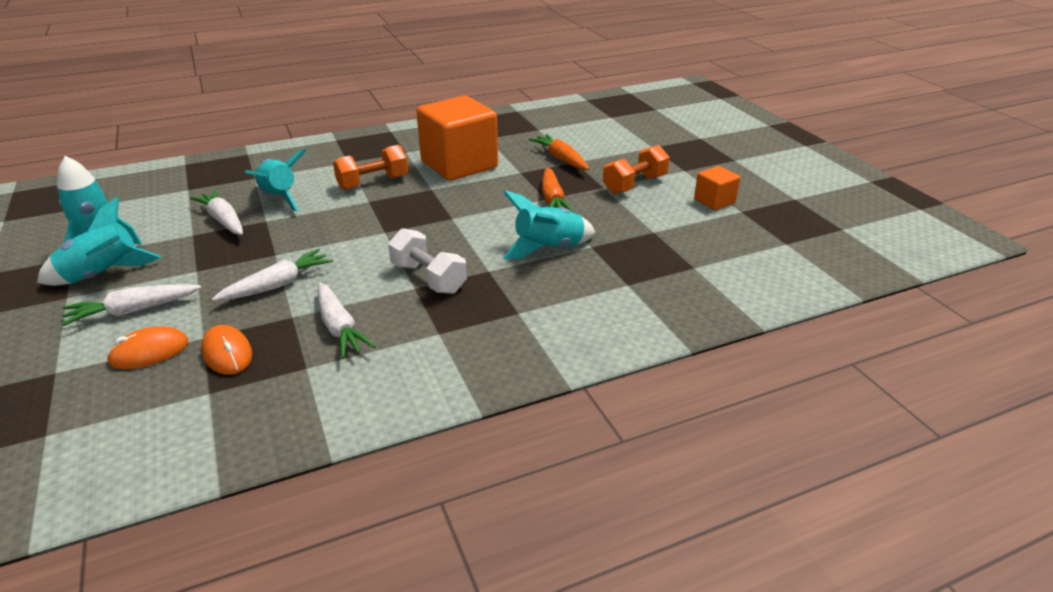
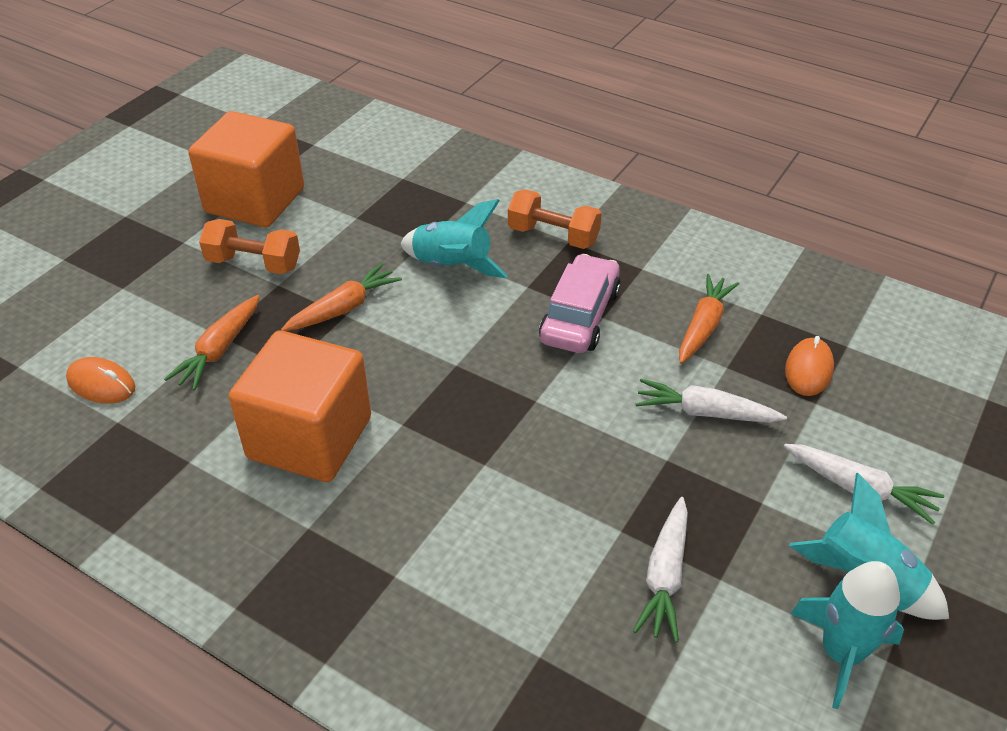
camera: 125 degrees left, 10 degrees up
orange mouse [106,326,189,369] -> orange mouse moved to [66,357,135,404]
turquoise rocket [245,149,307,212] -> none
white carrot [317,282,376,359] -> orange carrot [679,274,739,364]
orange dumbbell [333,145,408,190] -> orange dumbbell moved to [508,189,602,249]
white dumbbell [388,228,467,294] -> pink car [539,254,621,353]
orange cube [694,166,740,210] -> orange cube [188,111,304,227], size x2.12

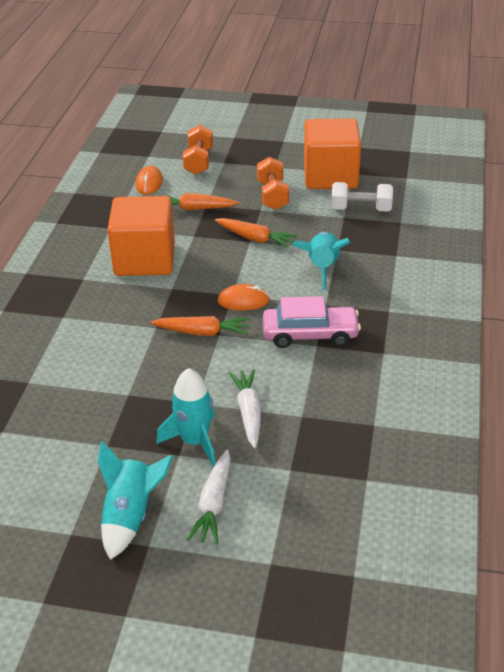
camera: 70 degrees right, 5 degrees down
orange dumbbell [508,189,602,249] -> orange dumbbell moved to [183,125,213,175]
white carrot [633,497,688,643] -> none
orange carrot [679,274,739,364] -> orange carrot moved to [151,316,250,336]
orange mouse [785,336,834,396] -> orange mouse moved to [217,284,270,311]
turquoise rocket [790,561,904,709] -> turquoise rocket moved to [156,368,216,466]
none -> white dumbbell [331,182,393,212]

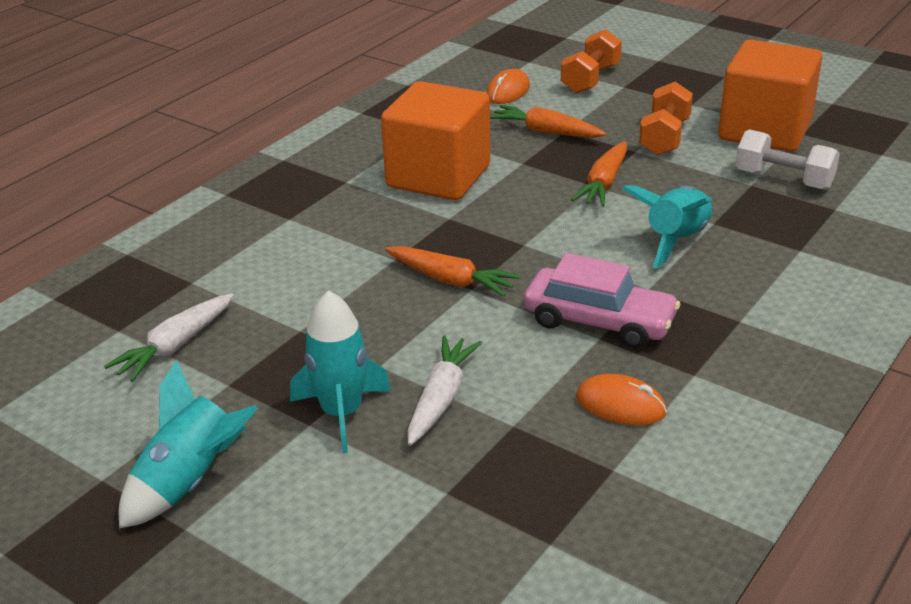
camera: 25 degrees right, 5 degrees down
white carrot [187,449,231,544] -> white carrot moved to [104,293,234,382]
orange carrot [215,218,297,248] -> orange carrot turned 60 degrees clockwise [571,141,627,207]
orange mouse [217,284,270,311] -> orange mouse moved to [576,374,667,425]

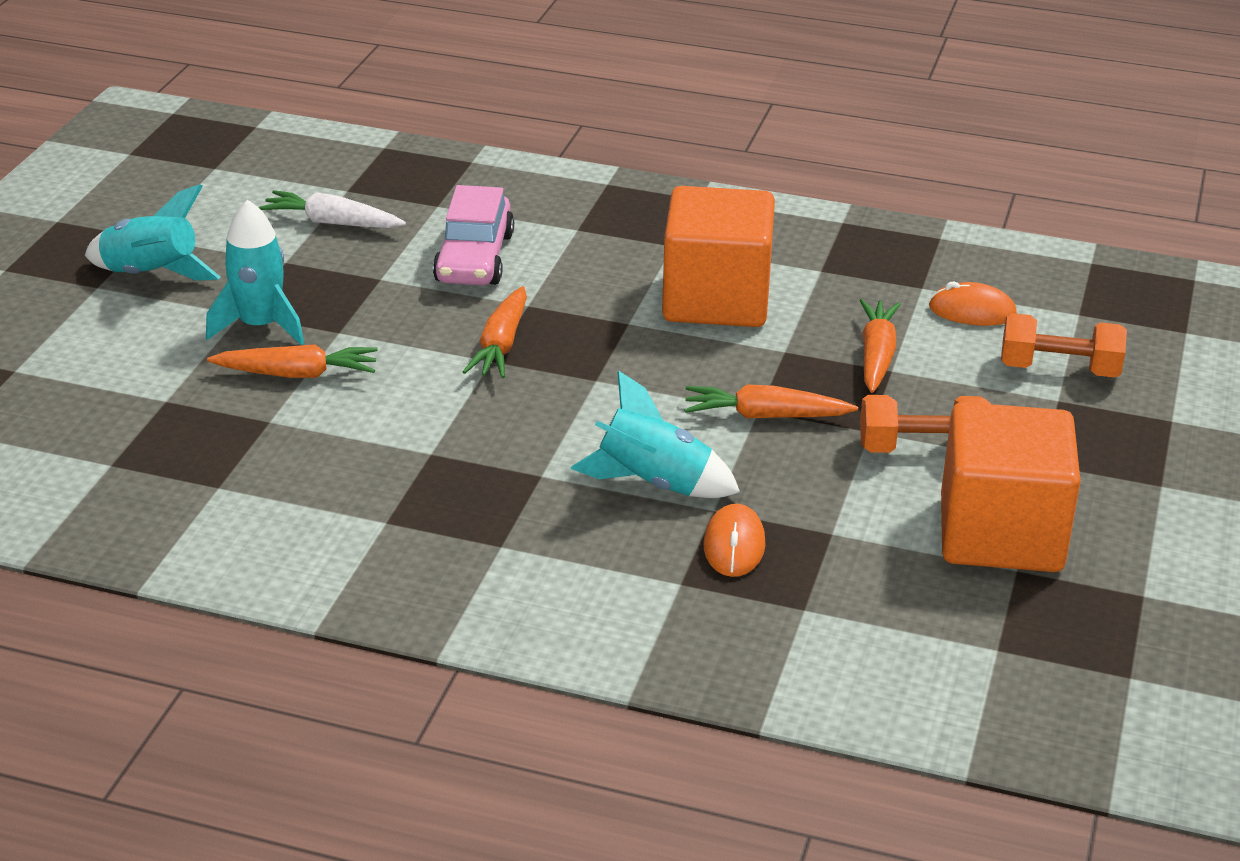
camera: 70 degrees right, 0 degrees up
white carrot [408,335,482,446] -> orange carrot [207,344,378,378]
pink car [524,253,680,349] -> pink car moved to [433,185,514,285]
orange mouse [576,374,667,425] -> orange mouse moved to [704,503,766,577]
white dumbbell [736,129,840,190] -> none

